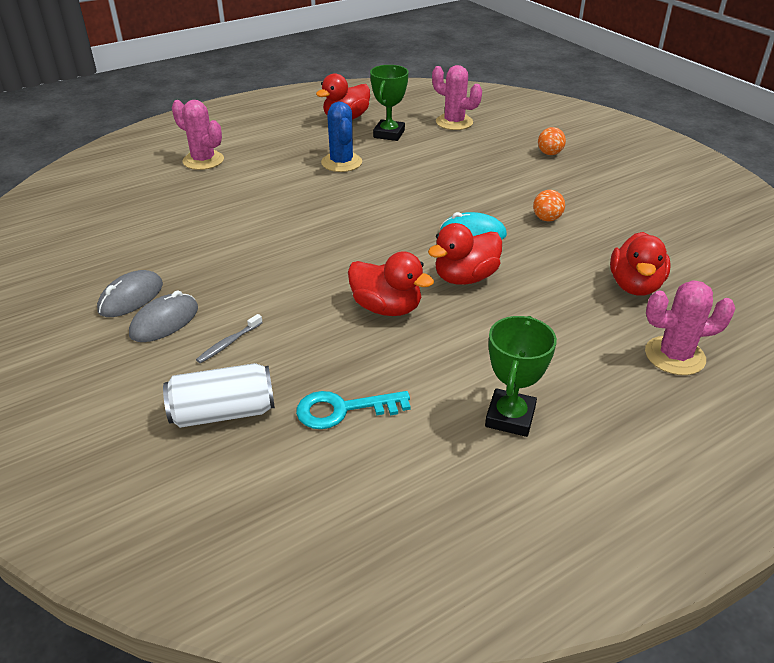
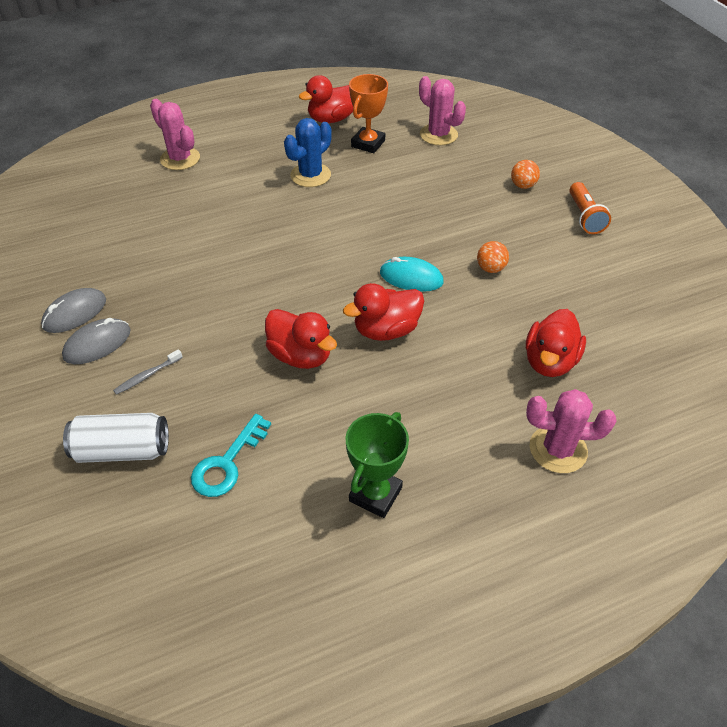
camera: 10 degrees right, 10 degrees up
turquoise key [296,391,411,429] -> turquoise key turned 60 degrees counterclockwise [191,414,271,497]
blue cactus [321,102,362,172] -> blue cactus turned 45 degrees clockwise [284,118,332,187]
green trophy [370,65,409,141] -> orange trophy [349,74,388,153]
none -> orange flashlight [569,182,611,234]

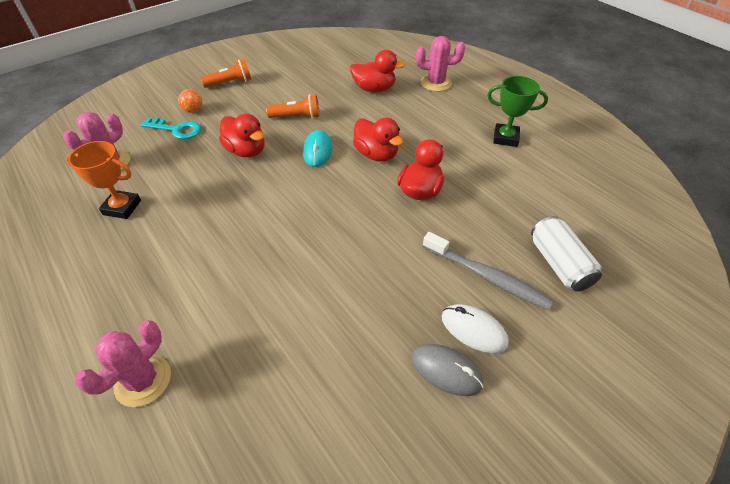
camera: 105 degrees left, 0 degrees up
grey mouse [62,318,131,364] -> white mouse [442,304,509,353]
grey toothbrush [113,349,183,395] -> grey toothbrush [423,232,553,310], size x2.08
turquoise key [191,414,271,497] -> turquoise key moved to [140,118,201,140]
blue cactus [284,118,332,187] -> none
red duck [299,75,353,123] -> red duck moved to [219,113,265,158]
orange ball [477,241,509,273] -> orange flashlight [266,94,320,118]
pink cactus [526,389,617,473] -> pink cactus turned 75 degrees counterclockwise [416,36,465,92]

